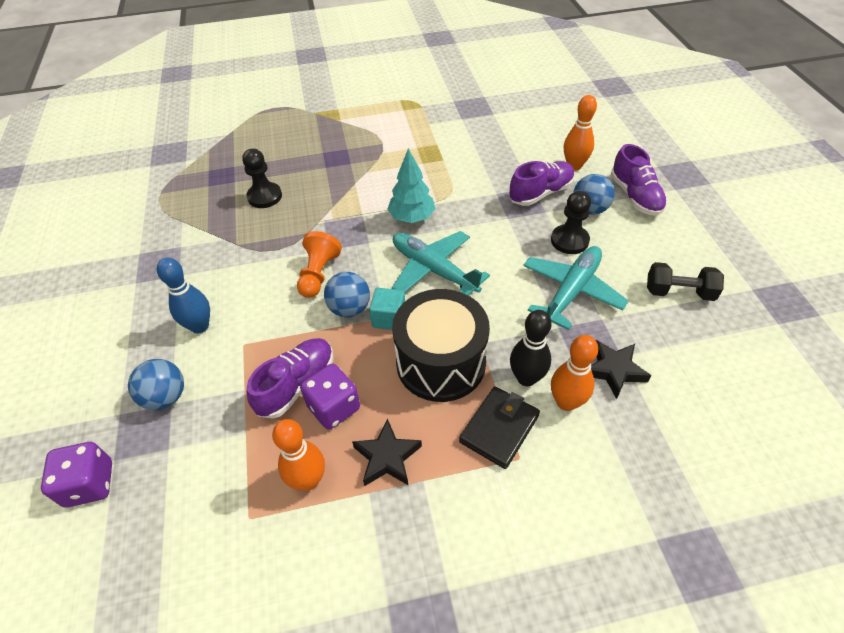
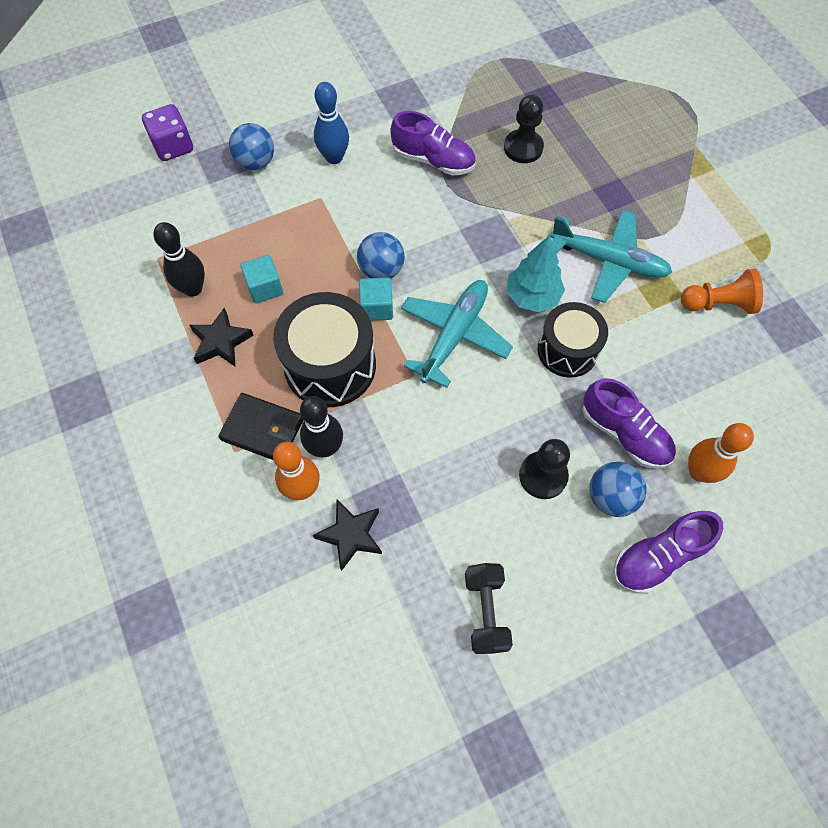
camera: 75 degrees right, 15 degrees up
purple shoe [247,338,333,418] -> purple shoe moved to [391,111,476,175]
orange bowling pin [272,419,325,491] -> black bowling pin [153,222,205,297]
orange pawn [297,231,342,298] -> orange pawn moved to [681,269,763,314]
purple dice [300,363,360,430] -> turquoise cube [240,255,283,304]
turquoise plane [523,246,629,330] -> turquoise plane moved to [550,210,672,303]
none -> black drum [537,302,608,378]

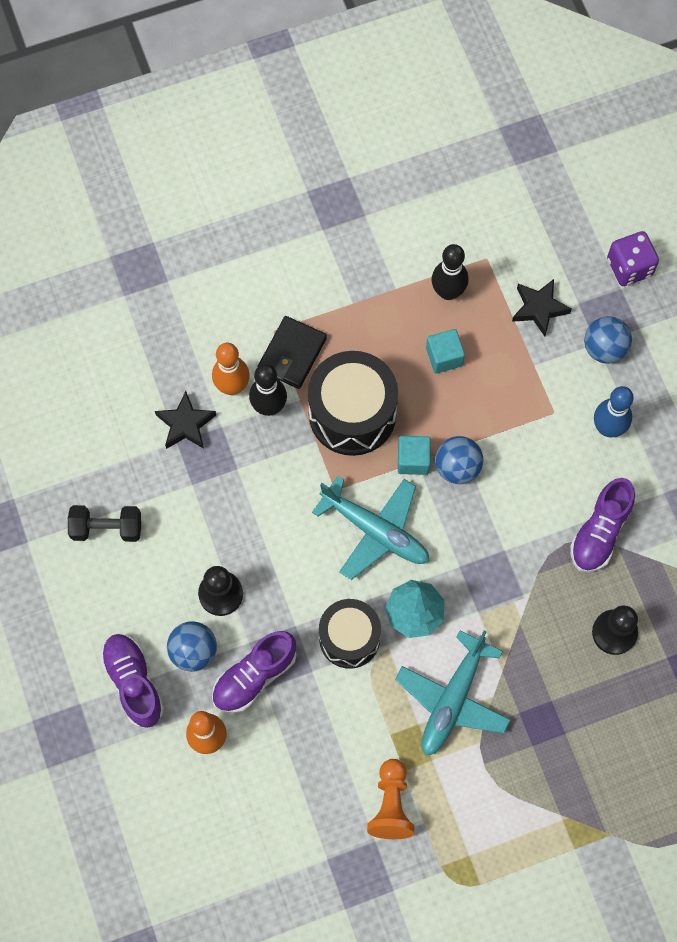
camera: 95 degrees right, 5 degrees up
black star [189,308,254,367] -> black star moved to [512,279,572,337]

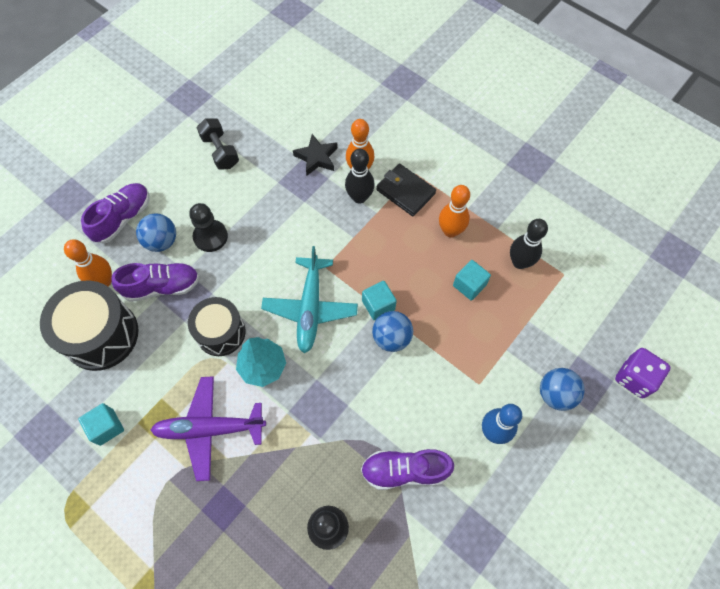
camera: 60 degrees right, 5 degrees down
purple shoe [212,631,297,713] -> purple shoe turned 150 degrees clockwise [111,263,200,302]
black wallet [258,316,327,389] -> black wallet turned 45 degrees clockwise [376,164,436,216]
black drum [308,351,398,456] -> black drum moved to [40,280,138,371]
orange pawn [367,759,414,839] -> turquoise cube [78,403,124,446]
turquoise plane [395,630,511,756] -> purple plane [151,376,266,481]
black star [512,279,572,337] -> none
none -> orange bowling pin [439,185,470,238]

